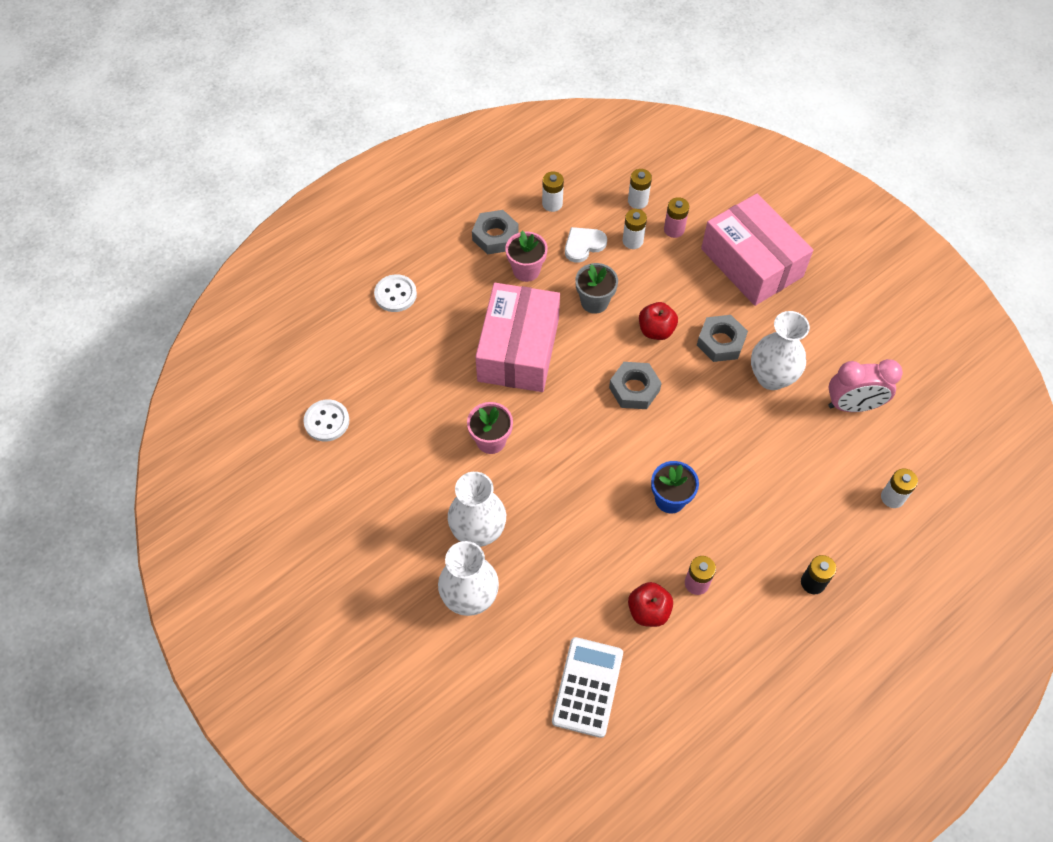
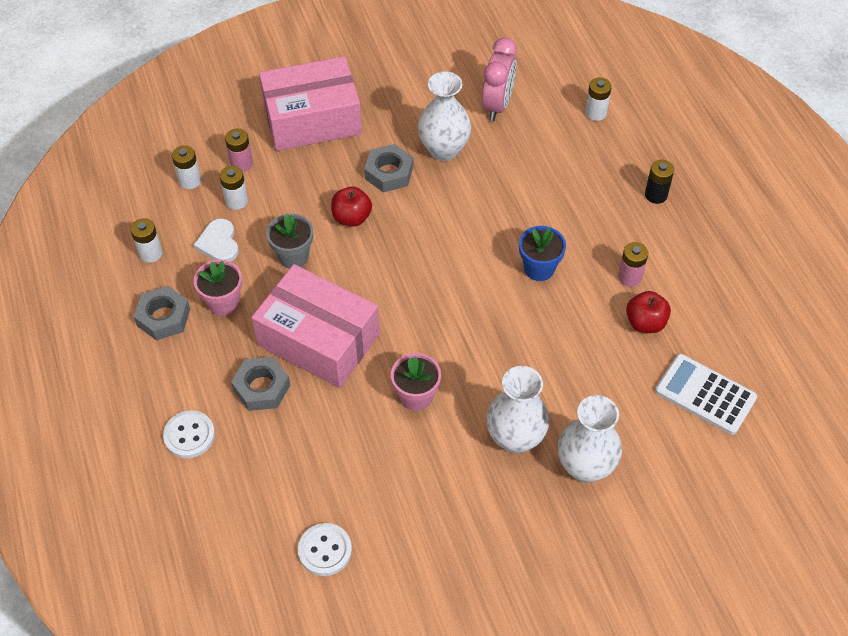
camera: 70 degrees left, 5 degrees down
grey nut [609,362,662,409] -> grey nut moved to [231,357,290,411]

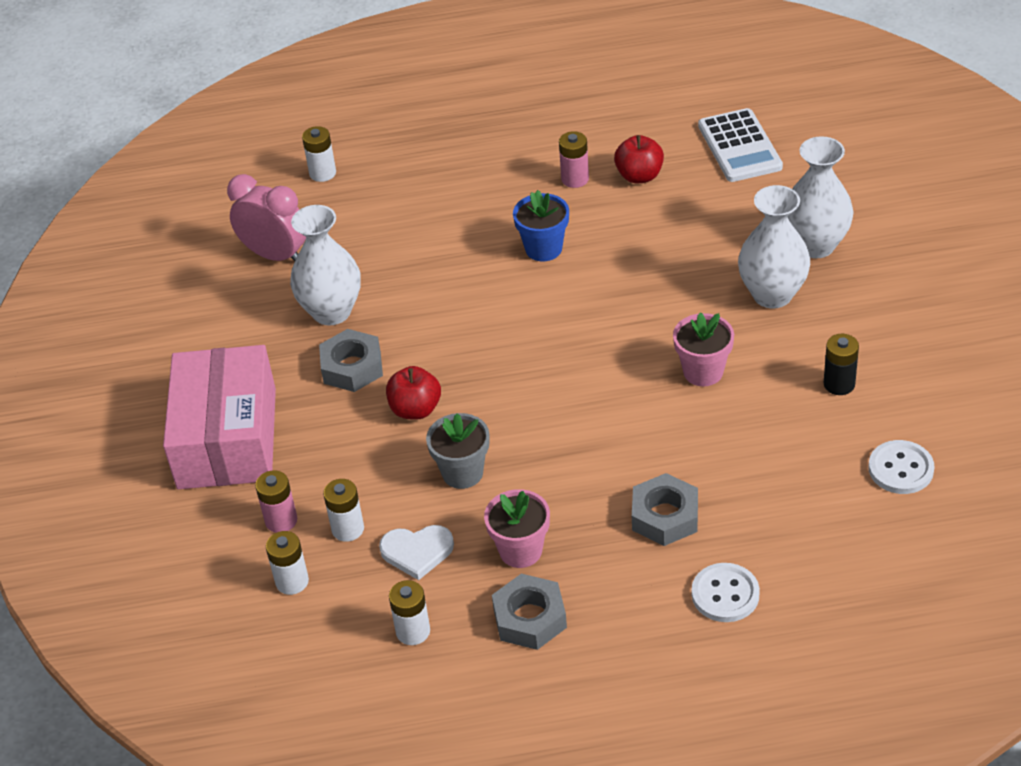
camera: 75 degrees left, 10 degrees down
pink box [251,264,380,388] -> none
black battery [645,160,674,204] -> black battery moved to [823,334,859,395]
white calculator [655,354,757,435] -> white calculator turned 60 degrees counterclockwise [698,108,783,182]

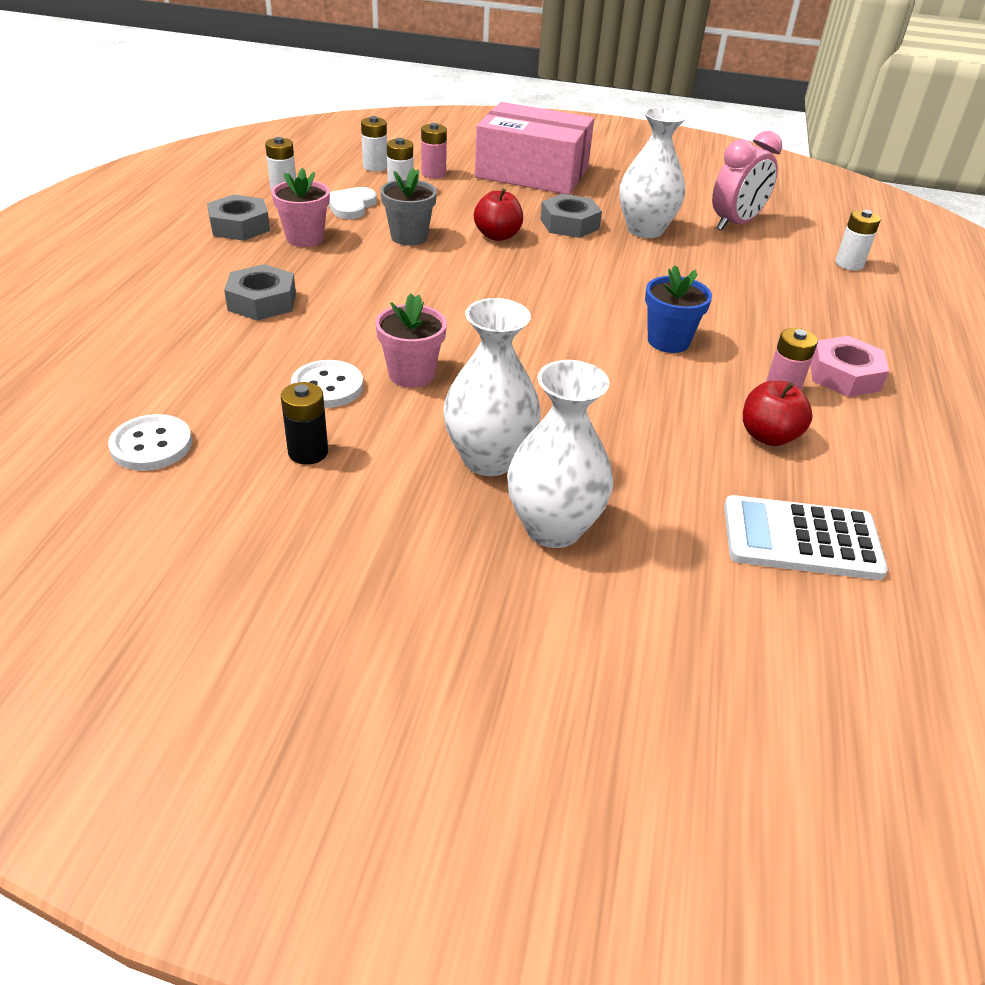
camera: 105 degrees right, 5 degrees down
white button [692,563,760,622] -> white button moved to [291,360,363,408]
none -> pink nut [810,336,889,397]

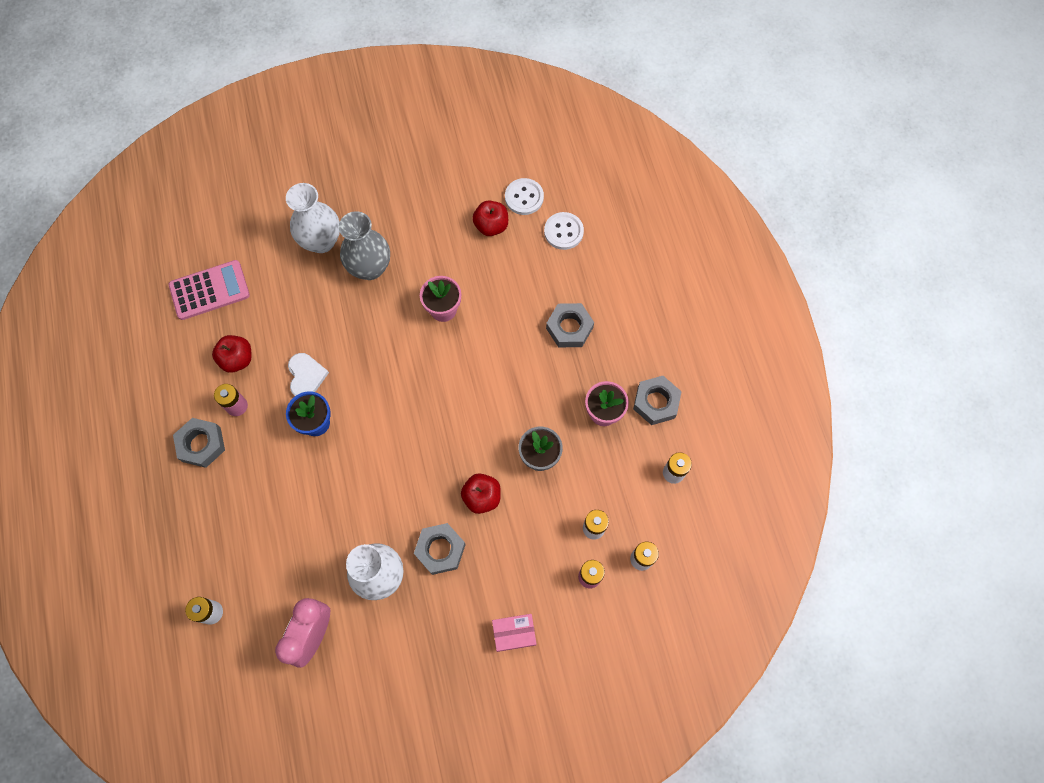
camera: 155 degrees right, 30 degrees up
black battery [281,382,328,465] -> none
white button [291,360,363,408] -> white button moved to [544,212,584,250]
white heart [328,187,377,219] -> white heart moved to [288,353,329,396]
white vase [443,298,541,476] -> grey vase [339,211,390,280]
pink box [475,102,594,195] -> pink box [492,614,536,652], size x0.42
white calculator [724,495,888,580] -> pink calculator [168,260,250,320]
pink nut [810,336,889,397] -> grey nut [173,418,225,468]
none -> red apple [472,200,508,236]

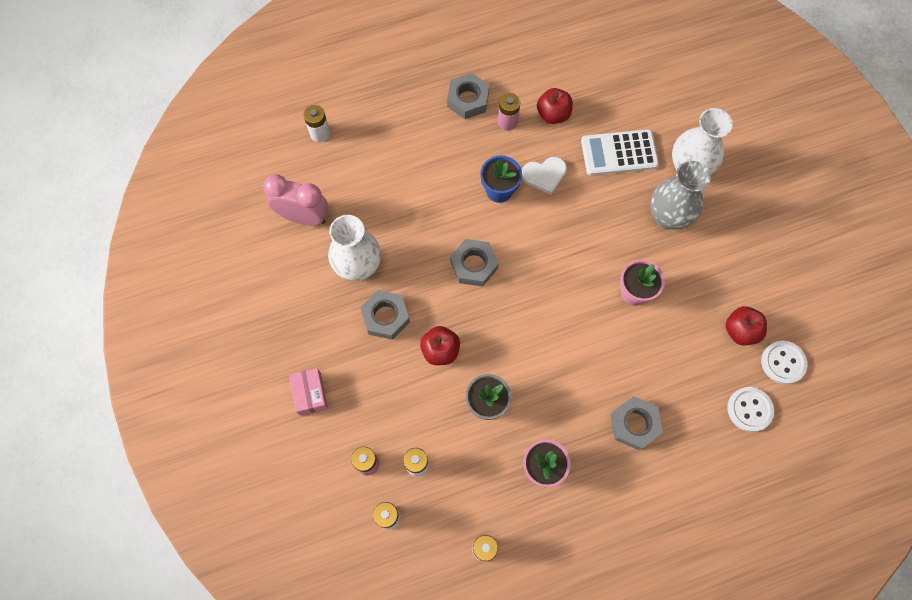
camera: 85 degrees right, 0 degrees up
pink calculator [168,260,250,320] -> none
grey nut [633,376,682,425] -> grey nut moved to [450,239,499,287]
none -> white calculator [581,129,659,176]

